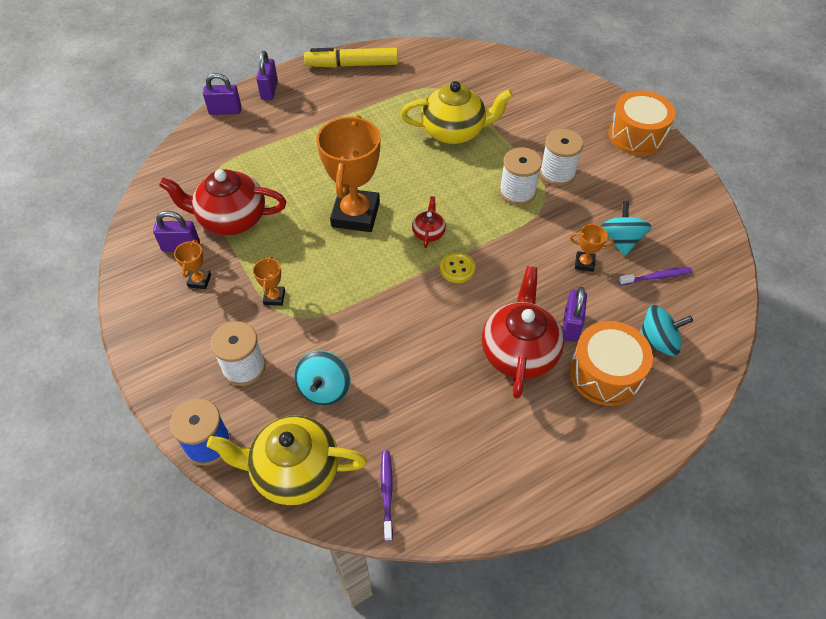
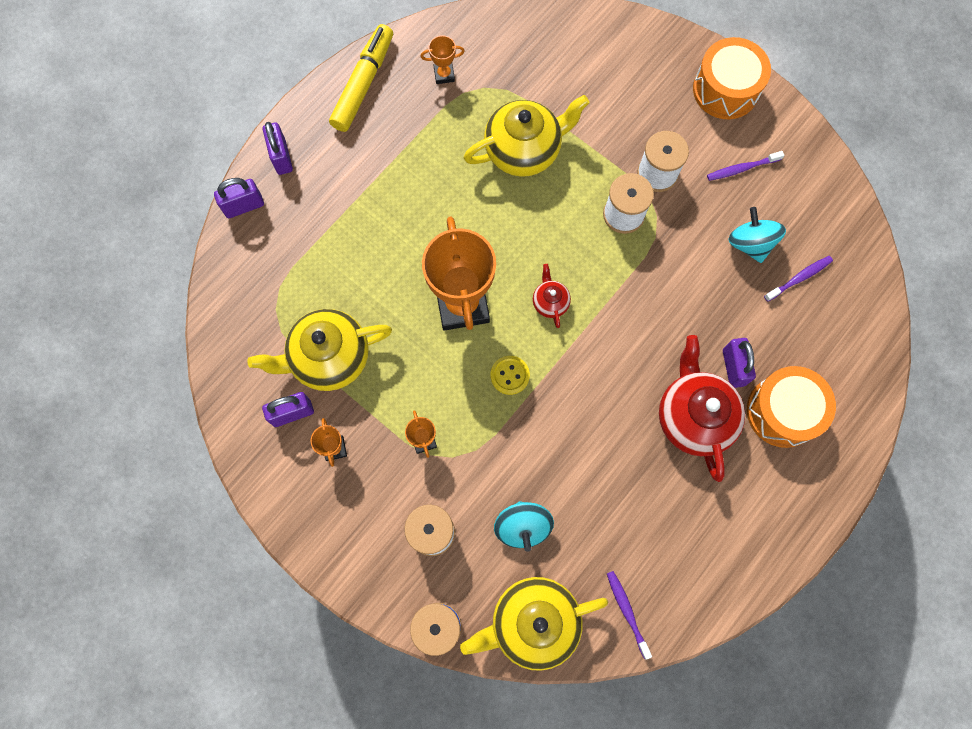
camera: 20 degrees left, 20 degrees up
red teapot [159,169,287,235] -> yellow teapot [247,309,392,391]
yellow marker [304,48,398,68] -> yellow marker turned 135 degrees clockwise [329,24,393,132]
yellow button [440,252,475,283] -> yellow button moved to [491,356,530,395]
orange trophy [570,224,614,272] -> orange trophy moved to [421,35,465,84]
turquoise spinning top [640,305,693,356] -> none
none -> purple toothbrush [707,151,784,181]

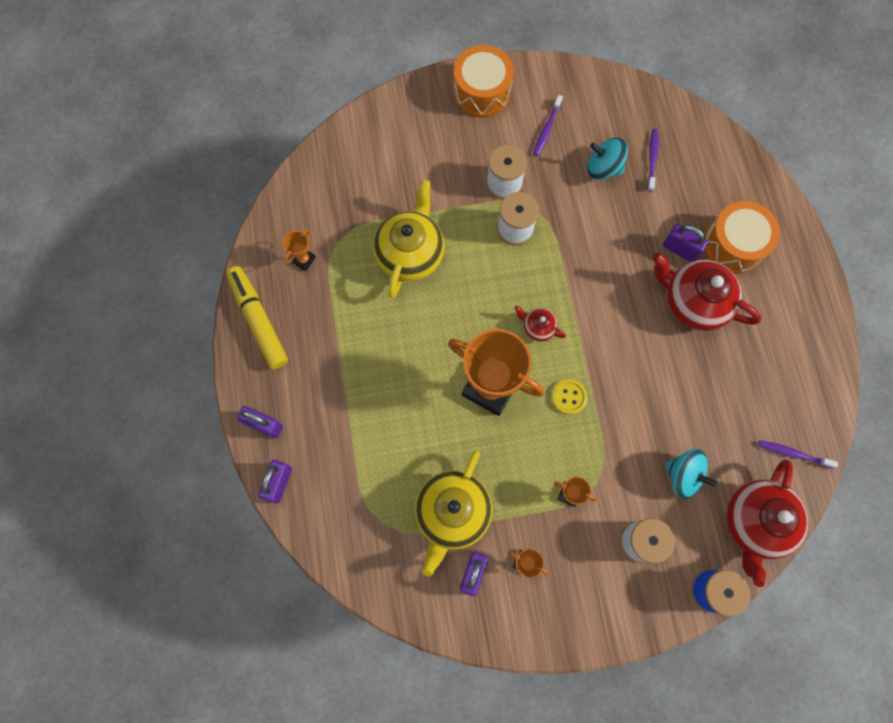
camera: 50 degrees left, 0 degrees up
yellow teapot [460,577,608,671] -> red teapot [726,459,809,587]

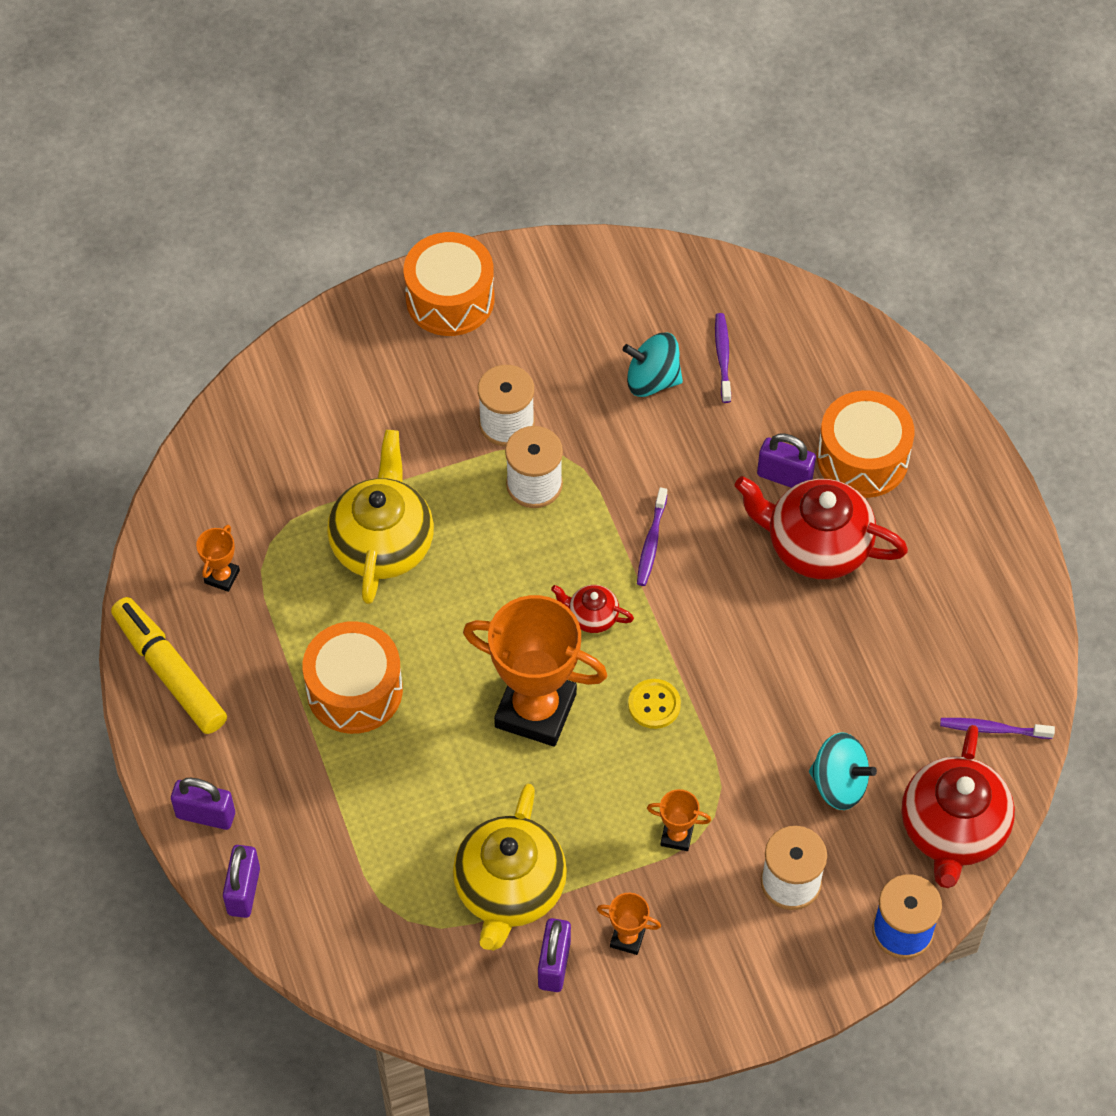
camera: 10 degrees left, 15 degrees down
purple toothbrush [533,95,563,156] -> purple toothbrush moved to [637,487,668,586]
none -> orange drum [302,621,403,734]

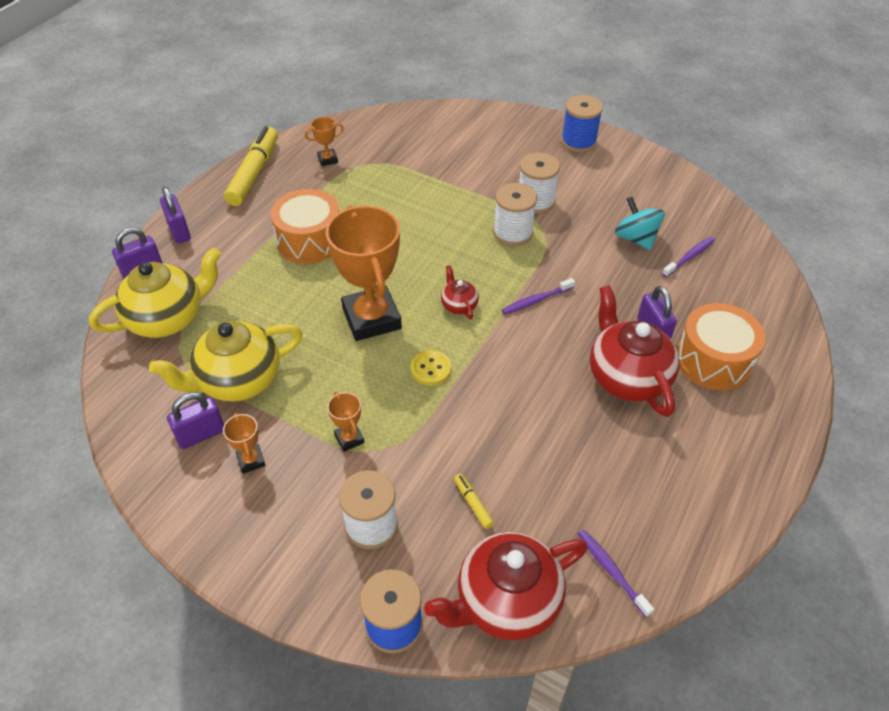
camera: 50 degrees right, 10 degrees down
yellow teapot [327,430,434,604] -> yellow teapot moved to [89,247,221,338]
orange drum [404,232,494,336] -> blue spool [561,95,603,152]
turquoise spinning top [809,732,877,810] -> yellow marker [454,474,494,529]

